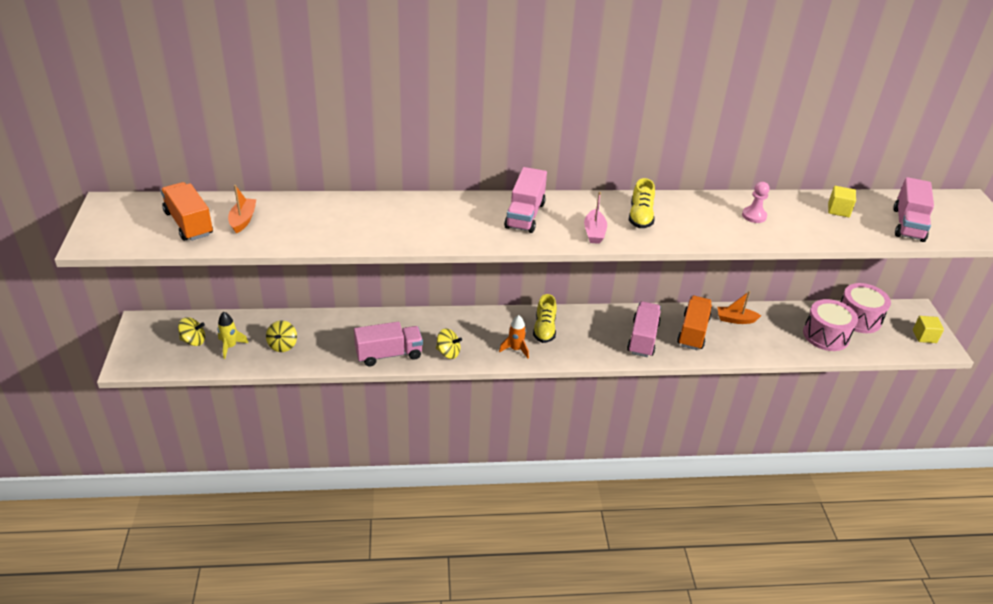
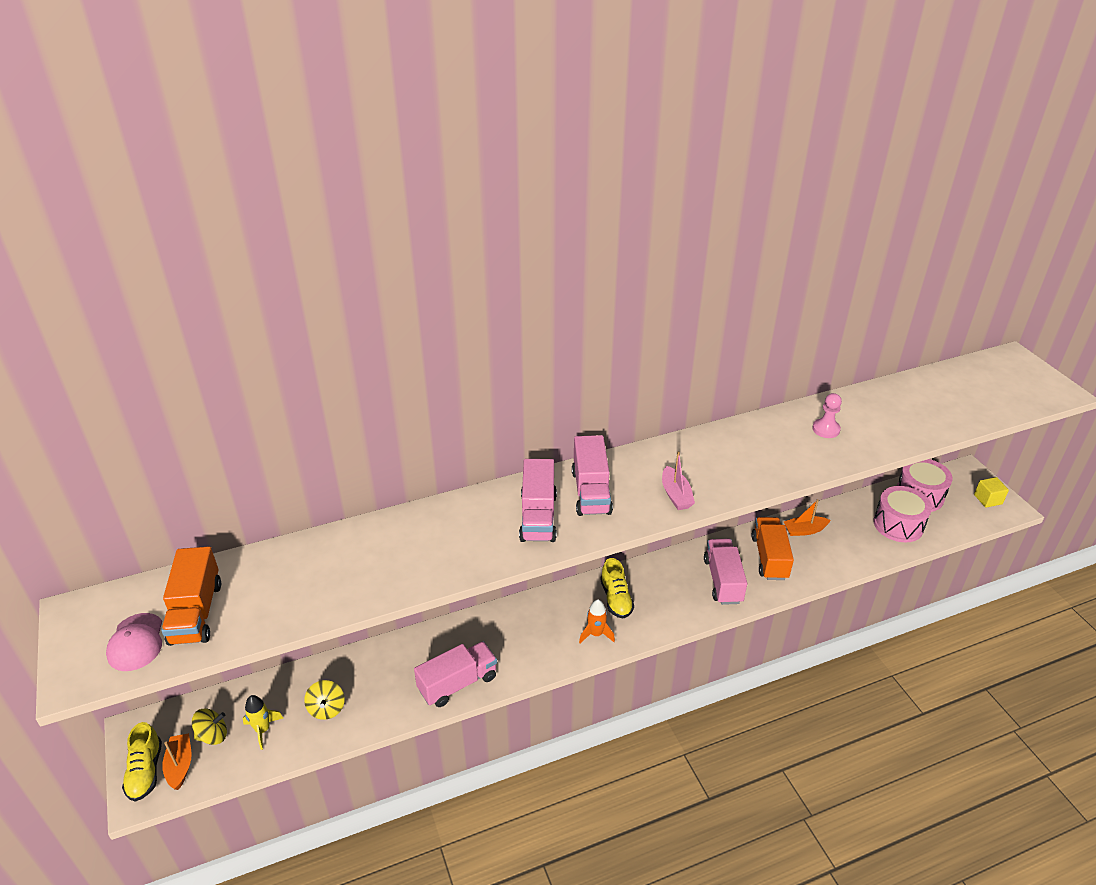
camera: 15 degrees left, 0 degrees up
orange truck [161,182,213,241] -> orange truck turned 135 degrees counterclockwise [161,547,221,646]
orange boat [228,185,256,233] -> orange boat moved to [162,733,191,790]
yellow spinning top [436,328,462,359] -> none
yellow shoe [629,178,655,228] -> yellow shoe moved to [122,722,162,802]
yellow cube [828,186,856,217] -> none
pink truck [893,177,934,242] -> pink truck moved to [519,459,557,542]
none -> pink cap [106,613,162,671]

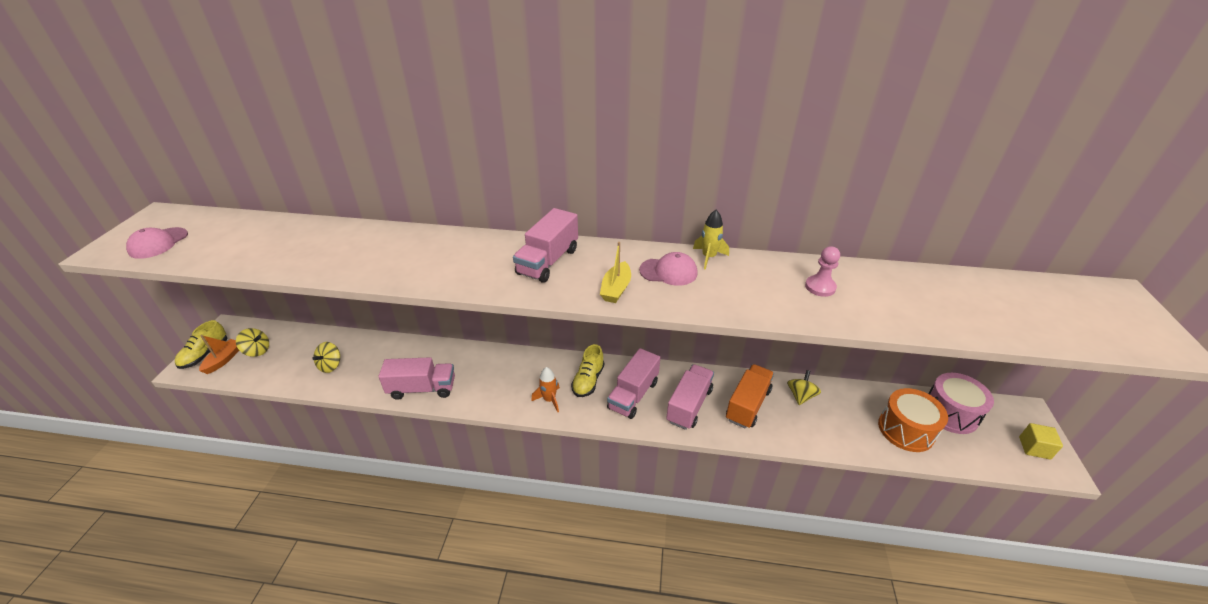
camera: 30 degrees right, 0 degrees up
orange truck [161,547,221,646] -> none
yellow rocket [243,695,283,750] -> yellow rocket moved to [693,210,729,270]
pink truck [519,459,557,542] -> pink truck moved to [607,348,660,419]
pink boat [662,451,695,510] -> yellow boat [600,242,631,303]
orange boat [784,499,831,536] -> yellow spinning top [787,370,821,405]
pink drum [873,486,932,542] -> orange drum [878,388,948,452]
none -> pink cap [639,252,698,286]

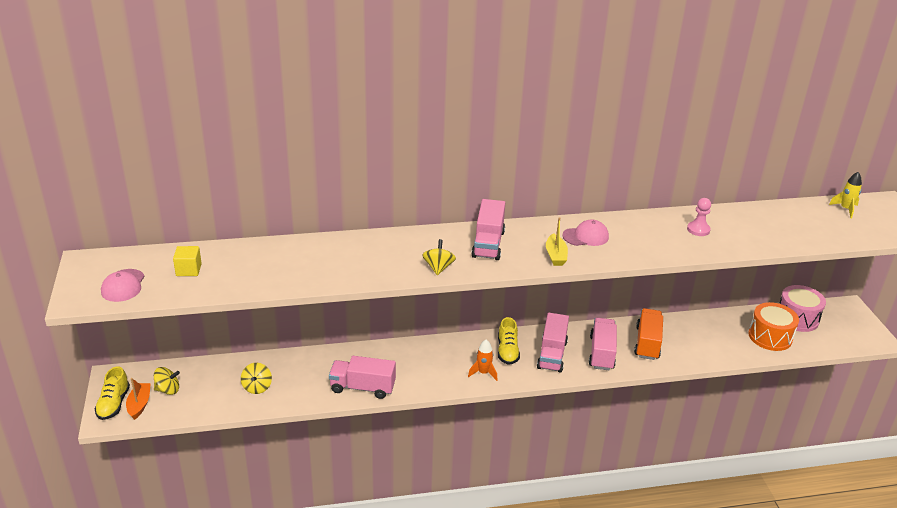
camera: 20 degrees left, 5 degrees down
pink truck [379,357,455,400] -> pink truck turned 150 degrees counterclockwise [329,356,396,399]
yellow rocket [693,210,729,270] -> yellow rocket moved to [829,172,862,218]
yellow spinning top [787,370,821,405] -> yellow spinning top moved to [422,239,456,275]
yellow cube [1019,423,1063,460] -> yellow cube moved to [173,246,202,276]

